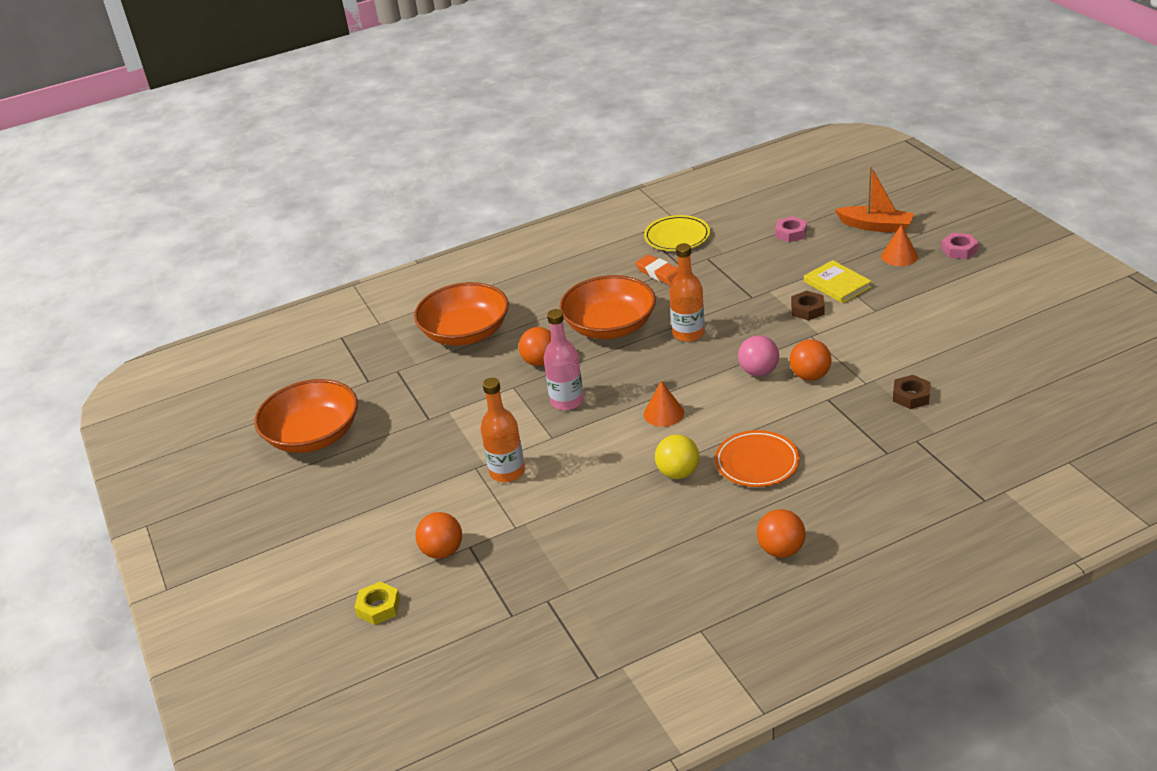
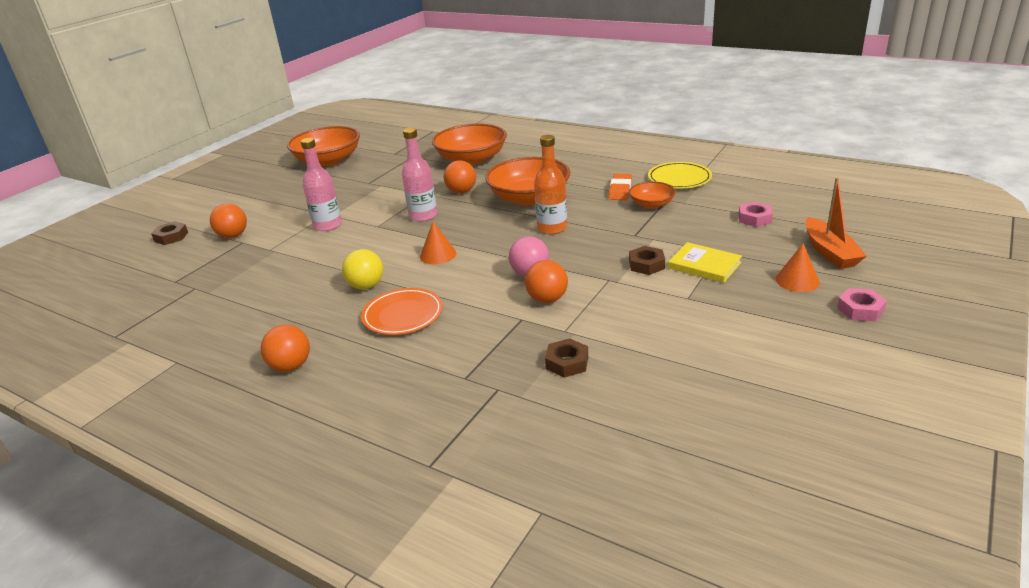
camera: 55 degrees right, 5 degrees down
yellow nut [354,581,400,625] -> brown nut [151,221,188,245]
orange bottle [481,378,525,482] -> pink bottle [301,138,342,231]
yellow book [804,260,872,303] -> yellow book turned 75 degrees counterclockwise [668,242,742,283]
none -> orange bowl [629,181,676,208]

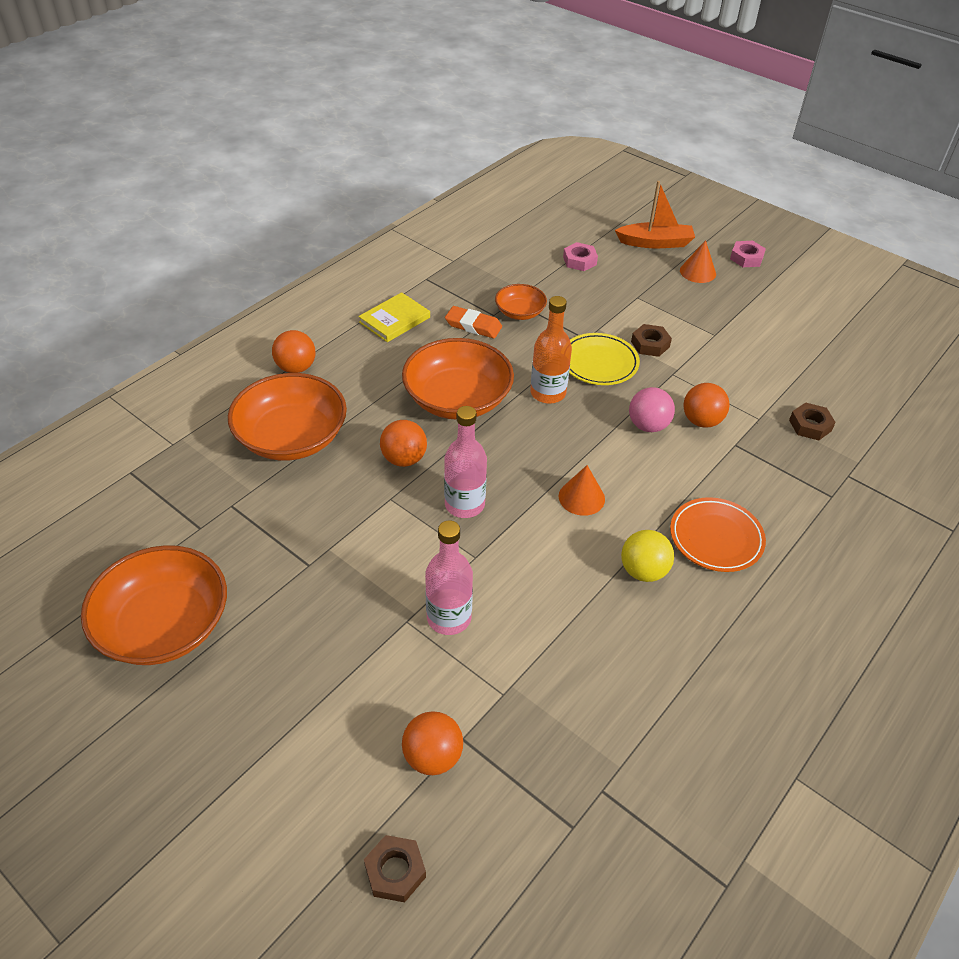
camera: 85 degrees left, 15 degrees up
orange ball [261,325,310,372] -> orange ball moved to [272,330,316,373]
yellow plate [648,162,712,188] -> yellow plate moved to [569,333,640,385]
yellow book [668,242,742,283] -> yellow book moved to [358,292,430,342]

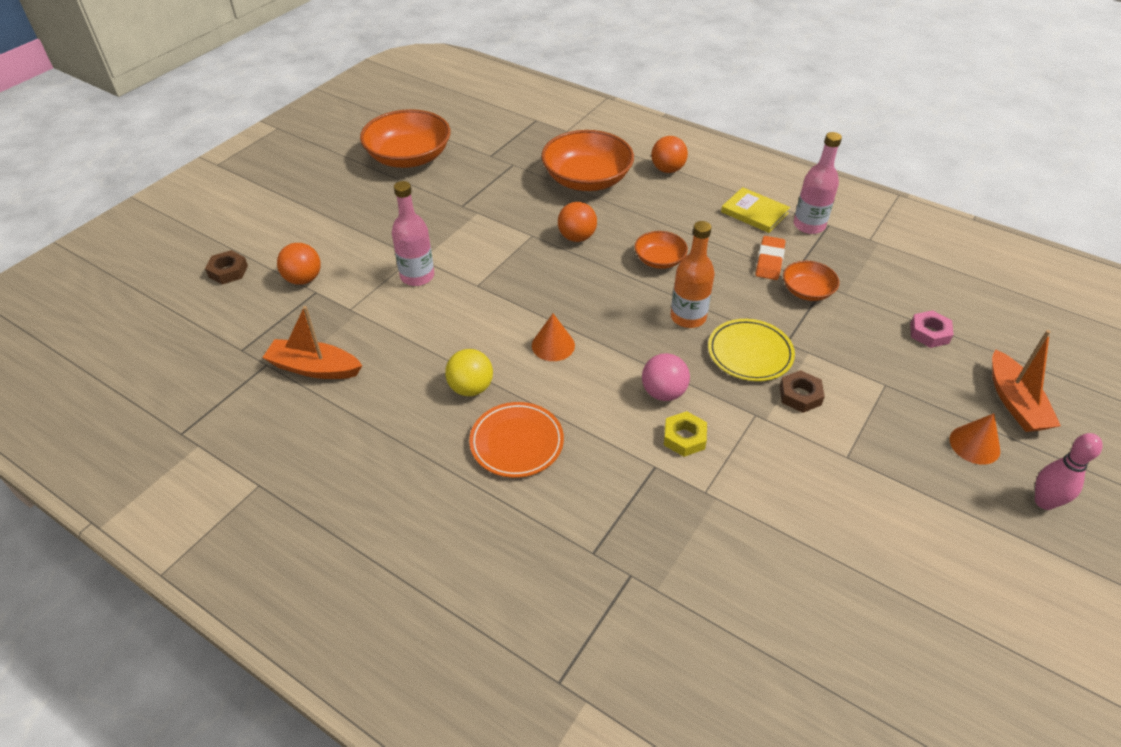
camera: 85 degrees right, 0 degrees up
orange bowl [402,338,514,420] -> orange bowl [634,231,688,269], size x0.52
pink bottle [444,406,487,518] -> pink bottle moved to [793,132,842,234]
orange ball [683,383,730,428] -> yellow nut [664,411,707,457]
pink nut [730,241,766,267] -> pink bowling pin [1035,433,1103,510]
brown nut [789,402,836,440] -> none
none -> orange boat [262,306,362,379]

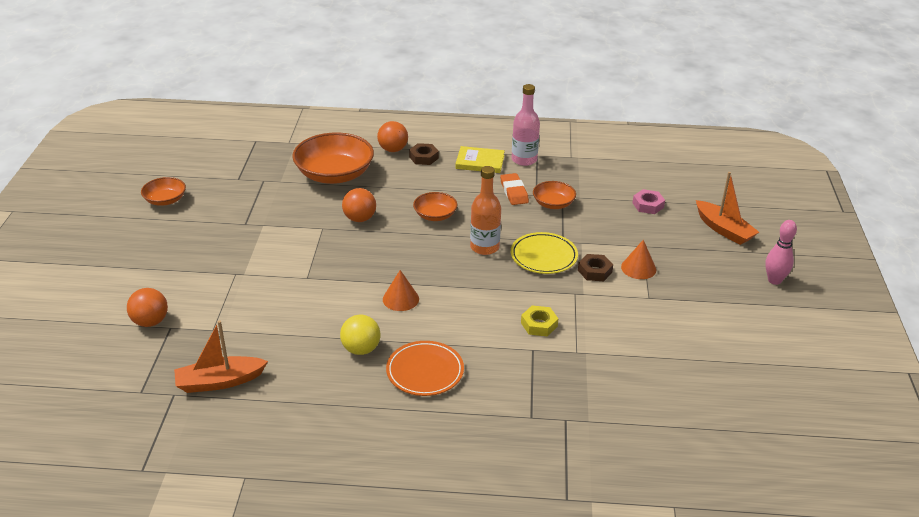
camera: 30 degrees left, 10 degrees down
brown nut [205,250,248,284] -> brown nut moved to [409,143,439,165]
orange bowl [360,109,451,168] -> orange bowl [141,177,186,206], size x0.52
pink bottle [392,181,434,286] -> none
pink ball [642,353,690,401] -> none
orange cone [950,413,1000,465] -> orange cone moved to [621,240,656,279]

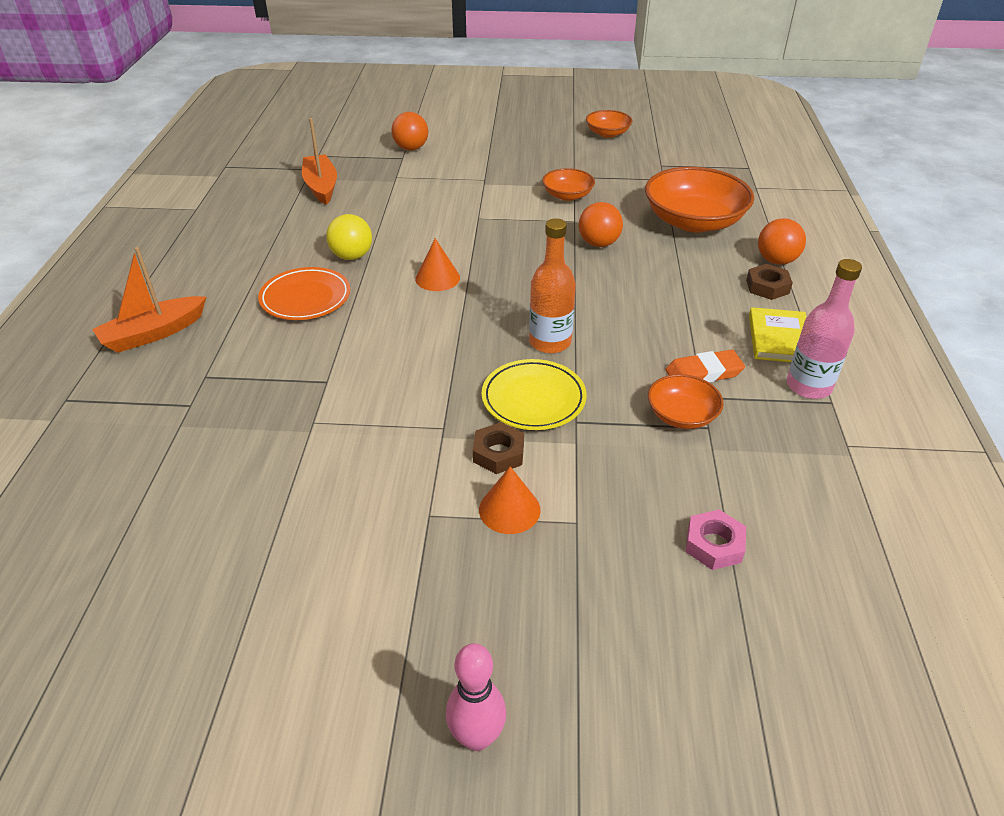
camera: 90 degrees right, 5 degrees up
orange bowl [413,192,458,221] -> orange bowl moved to [542,168,595,201]
yellow nut [521,305,558,336] -> none
orange boat [696,172,759,245] -> orange boat moved to [92,247,206,353]

